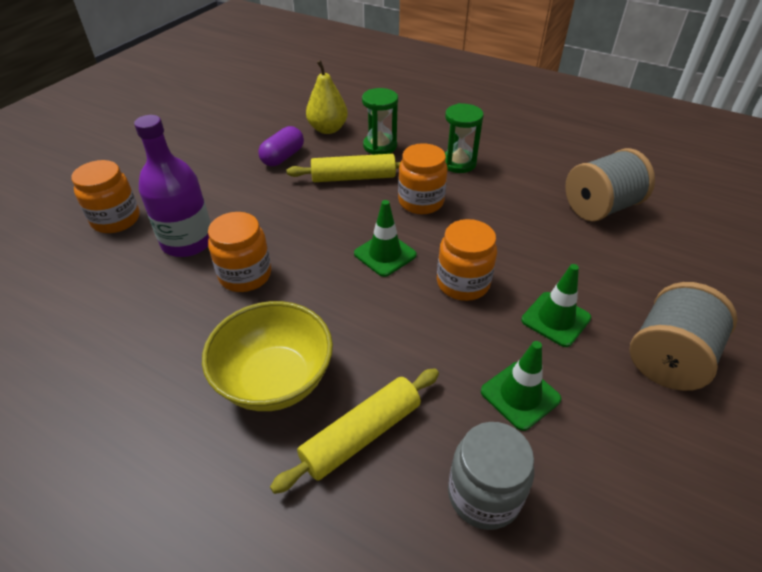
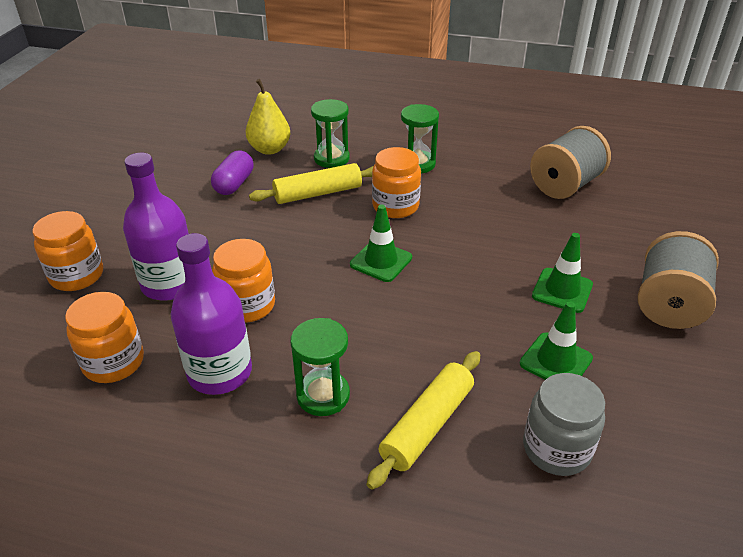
camera: 15 degrees left, 5 degrees down
yellow bowl [202,301,333,411] -> green hourglass [291,318,350,416]
orange jar [437,219,497,301] -> orange jar moved to [65,292,144,383]
none -> purple bottle [170,233,252,395]

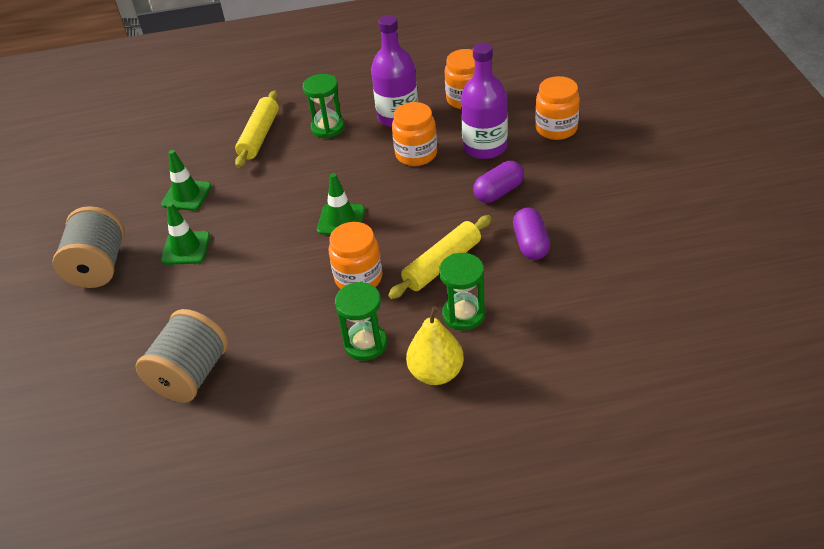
camera: 160 degrees right, 5 degrees up
yellow pear [246,79,291,155] -> yellow pear moved to [406,306,464,385]
grey jar [523,373,605,476] -> none
none -> purple capsule [473,161,524,203]

